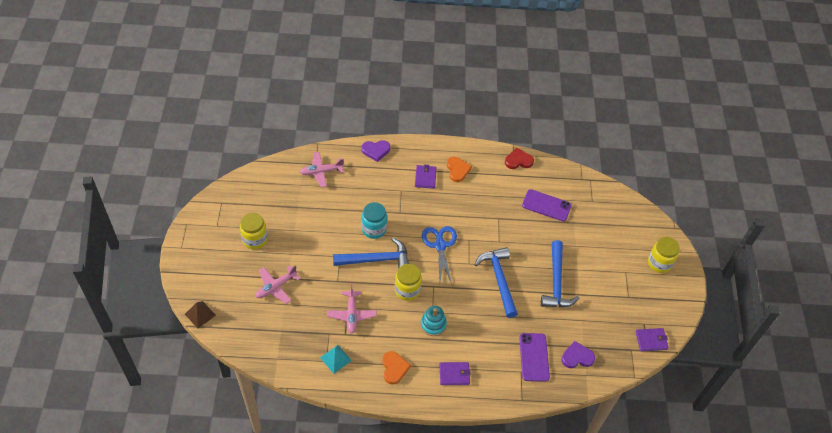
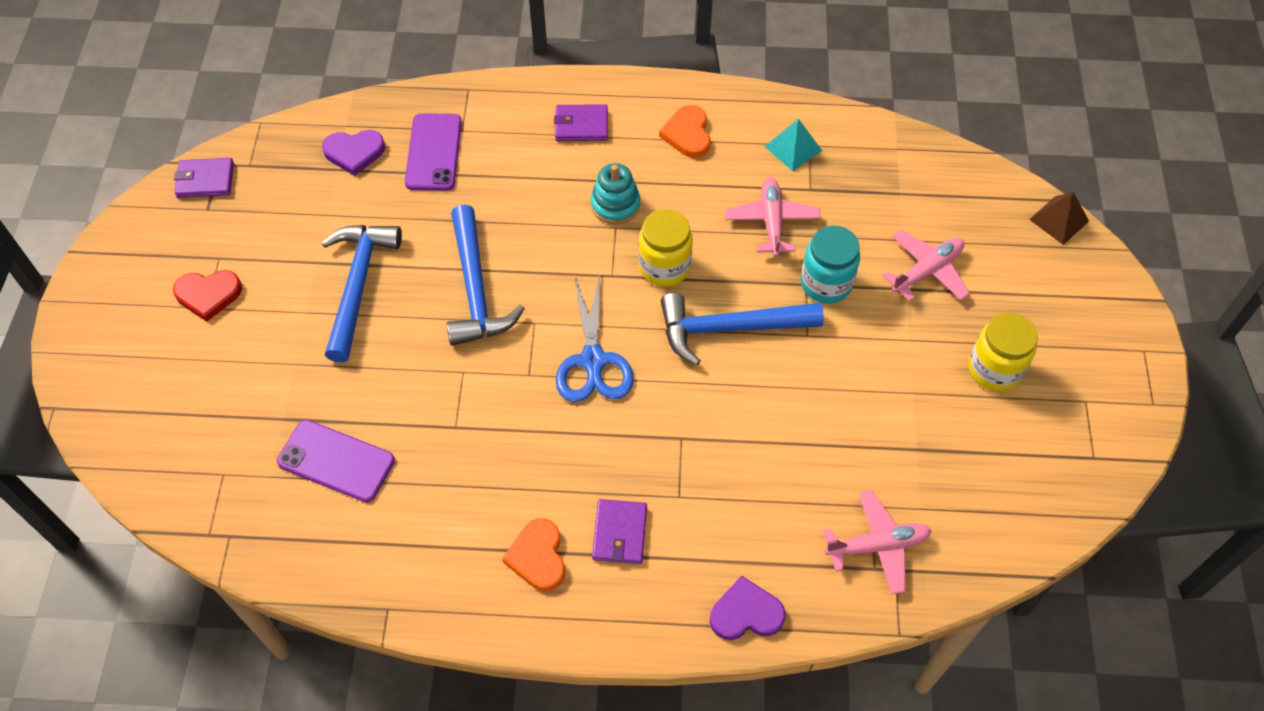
camera: 175 degrees left, 5 degrees up
turquoise jar [362,202,387,239] -> turquoise jar moved to [801,226,860,304]
red heart [505,148,534,169] -> red heart moved to [173,270,242,322]
yellow jar [648,237,680,273] -> none

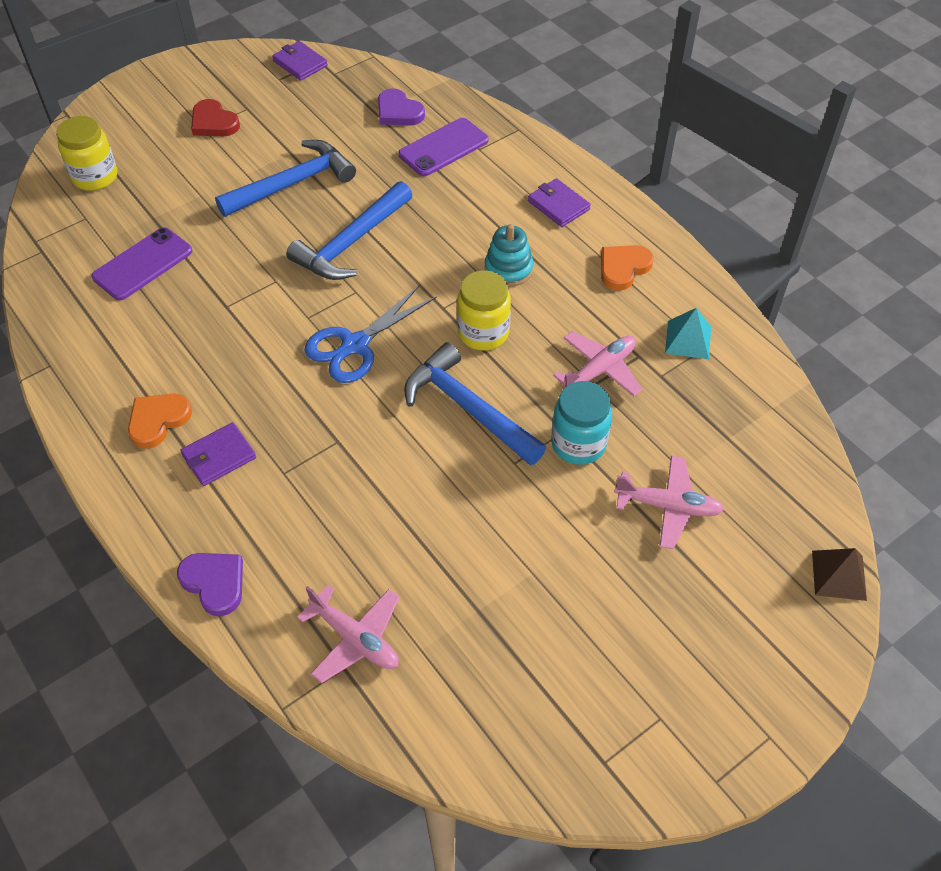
camera: 50 degrees right, 5 degrees down
purple phone [277,420,395,502] -> purple phone turned 60 degrees clockwise [91,227,193,300]
yellow jar [968,313,1038,391] -> yellow jar moved to [56,116,117,191]

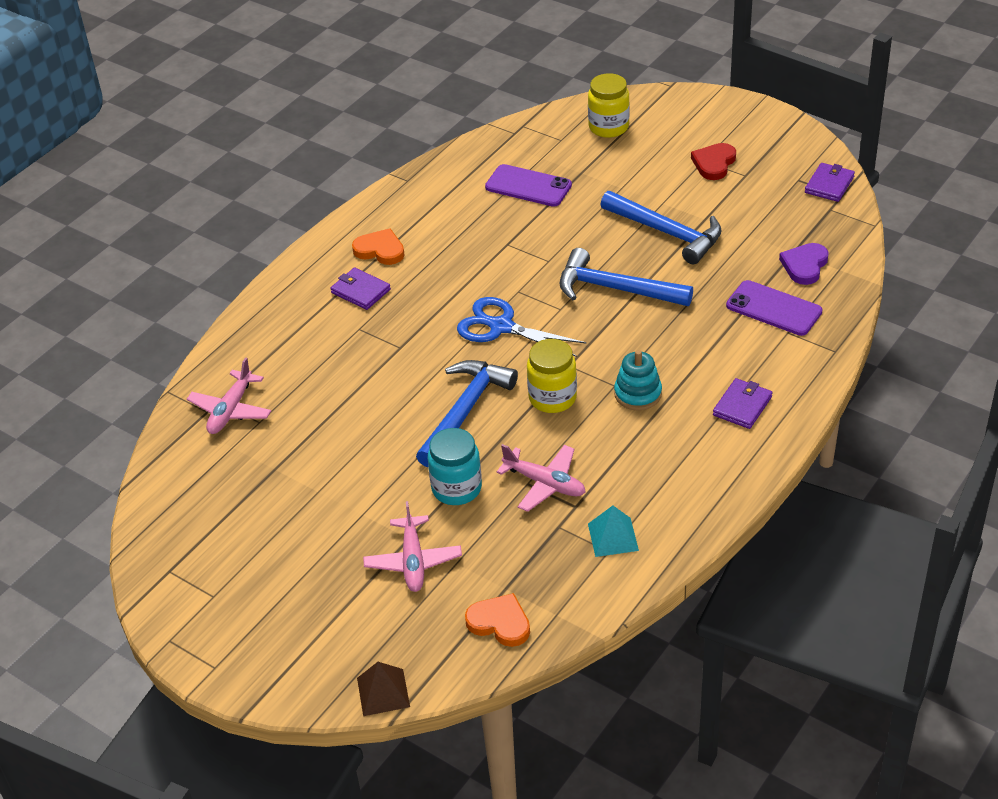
camera: 75 degrees right, 10 degrees down
purple heart [177,553,243,616] -> none
orange heart [601,245,654,291] -> orange heart moved to [465,593,530,647]

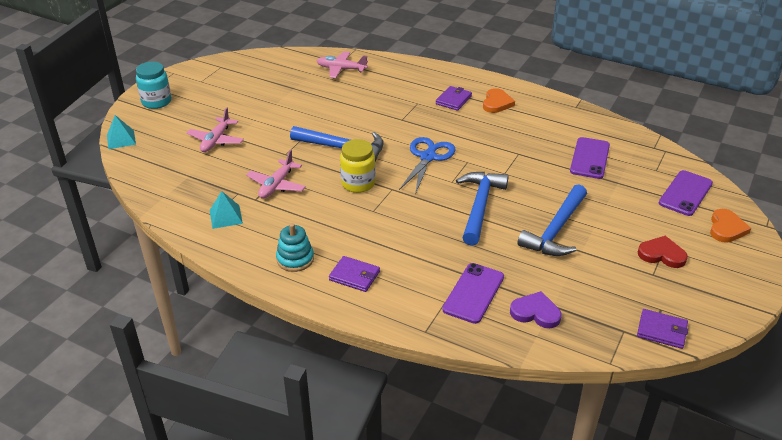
camera: 80 degrees right, 5 degrees down
brown pyramid [357,662,410,716] -> turquoise pyramid [107,115,136,149]
pink plane [363,501,462,592] -> pink plane turned 60 degrees counterclockwise [186,107,244,152]
turquoise jar [428,428,482,505] -> turquoise jar moved to [136,62,171,109]
orange heart [465,593,530,647] -> orange heart moved to [710,209,751,243]
yellow jar [588,73,630,138] -> purple phone [659,170,713,216]
turquoise stacking toy [614,350,662,410] -> turquoise stacking toy moved to [276,223,314,272]

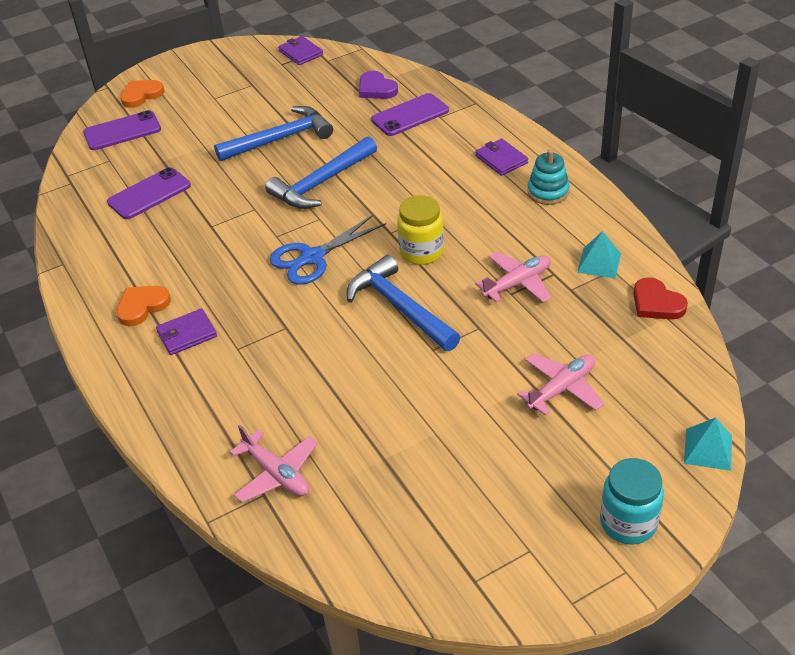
camera: 145 degrees left, 5 degrees up
red heart [638,236,688,268] -> red heart moved to [633,277,688,320]

